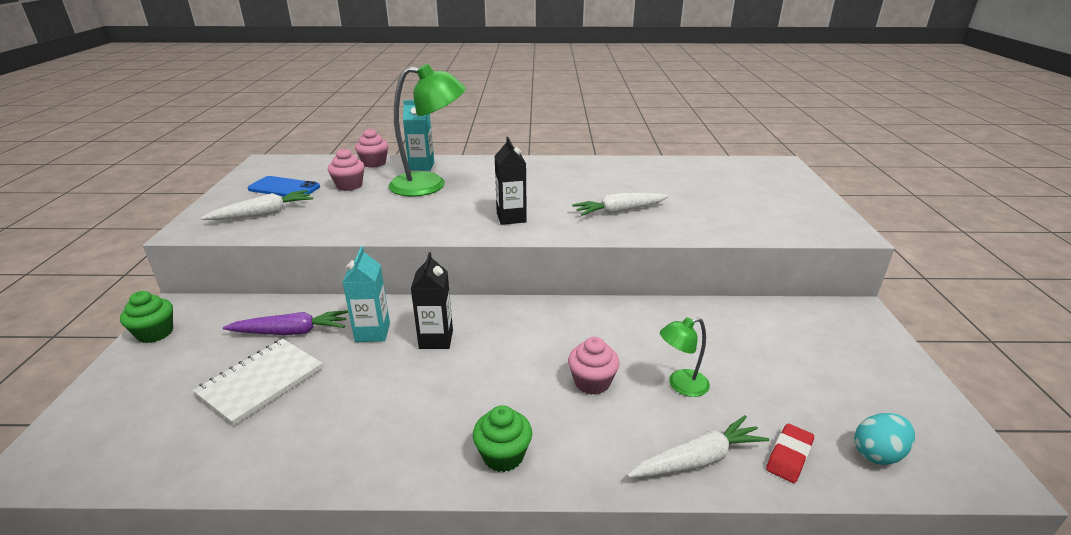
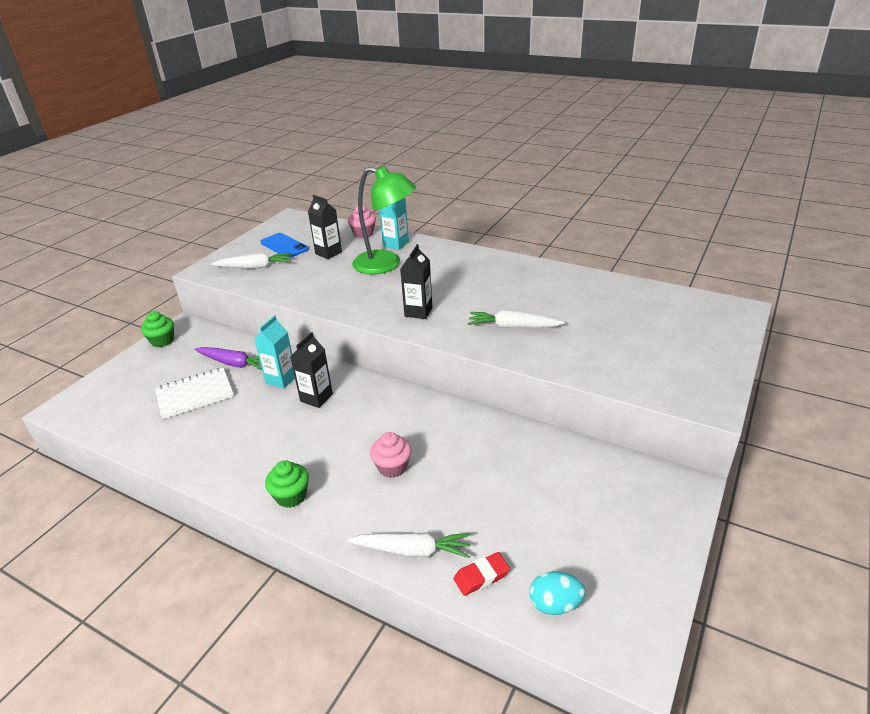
camera: 30 degrees right, 5 degrees up
pink cupcake [328,148,365,191] -> black carton [308,195,342,259]
green lamp [660,317,710,397] -> none

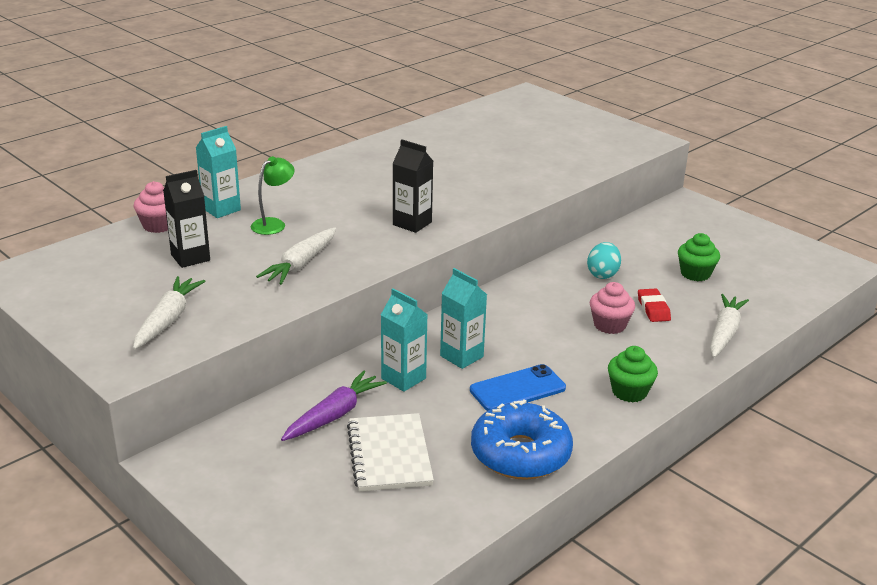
camera: 75 degrees left, 5 degrees down
green cupcake [141,311,174,347] -> green cupcake moved to [678,233,720,281]
blue phone [260,233,309,258] -> blue phone moved to [470,364,566,411]
black carton [290,332,333,408] -> turquoise carton [440,268,487,369]
green lamp [352,166,416,274] -> green lamp [251,156,295,235], size x0.50
red eraser [454,552,510,596] -> red eraser moved to [638,288,671,322]
white carrot [468,310,565,328] -> white carrot moved to [256,227,336,285]
turquoise egg [530,571,585,615] -> turquoise egg moved to [587,242,621,279]
none -> blue donut [471,400,573,480]

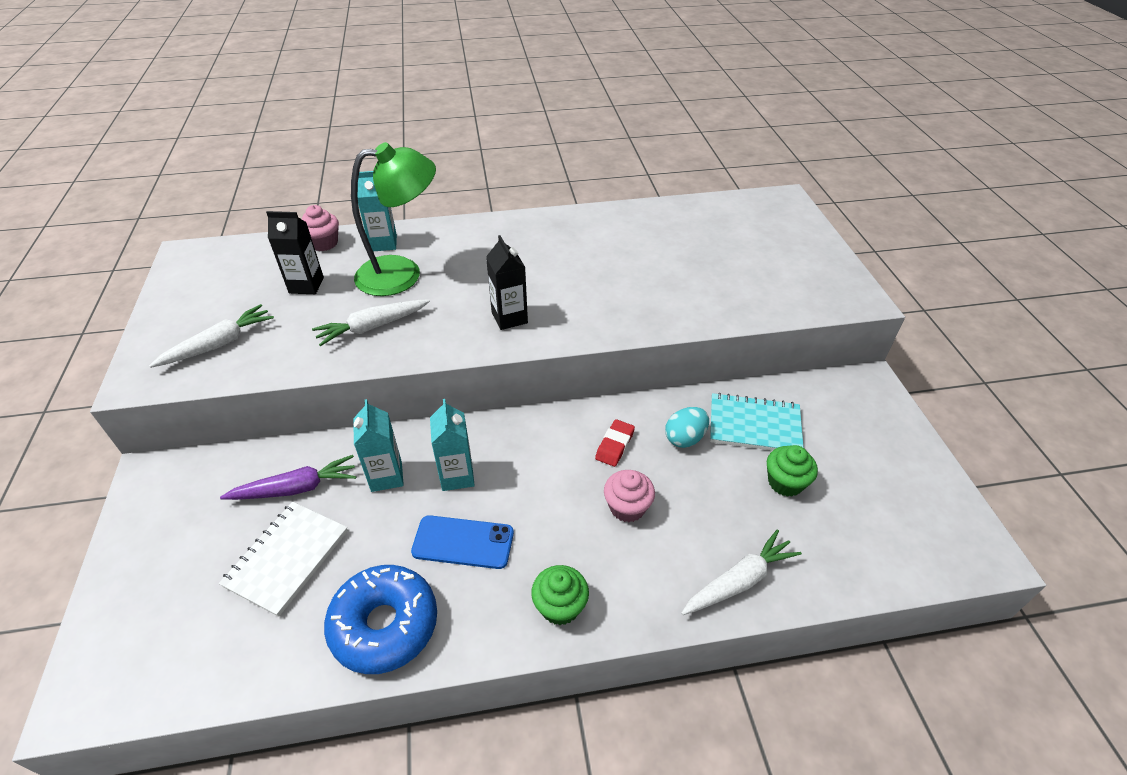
camera: 35 degrees right, 15 degrees up
green lamp [251,156,295,235] -> green lamp [351,142,436,296], size x2.01
red eraser [638,288,671,322] -> red eraser moved to [595,419,635,467]
none -> turquoise notebook [710,393,804,451]

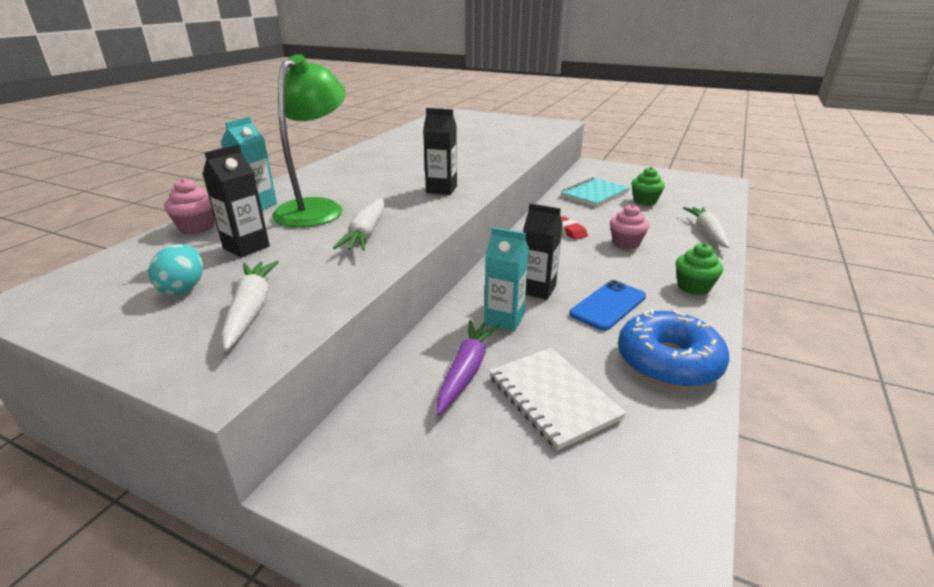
camera: 55 degrees left, 15 degrees down
turquoise carton [430,399,475,491] -> black carton [523,203,563,300]
turquoise egg [665,407,709,448] -> turquoise egg moved to [148,244,203,295]

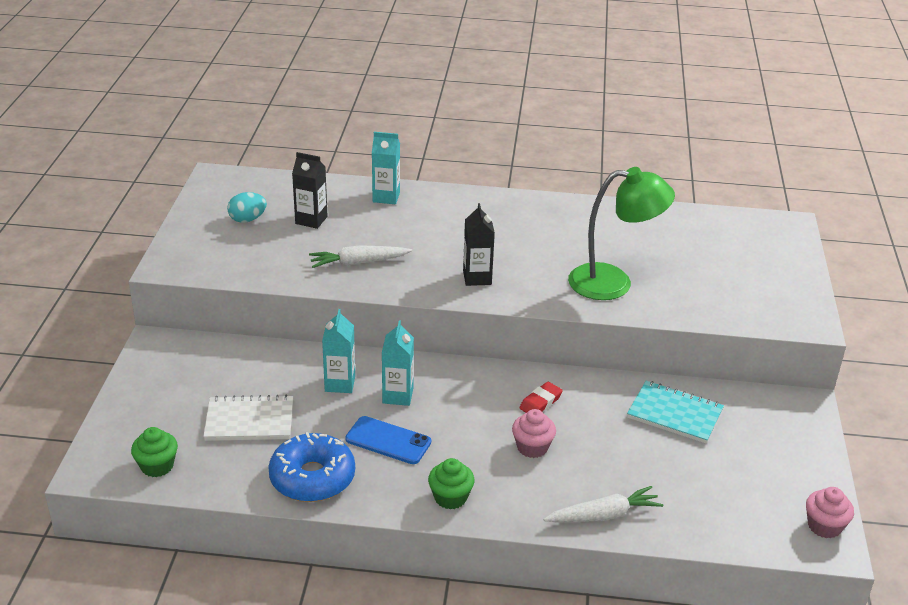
camera: 70 degrees right, 5 degrees up
pink cupcake [164,178,214,234] -> pink cupcake moved to [806,487,854,538]
white carrot [221,261,279,351] -> none
green lamp [272,54,346,227] -> green lamp moved to [568,167,675,300]
purple carrot [436,320,500,415] -> none
white notebook [489,348,626,450] -> white notebook turned 45 degrees clockwise [203,395,293,441]
black carton [523,203,563,300] -> turquoise carton [382,320,414,406]
green cupcake [631,167,665,205] -> green cupcake moved to [131,427,178,477]

